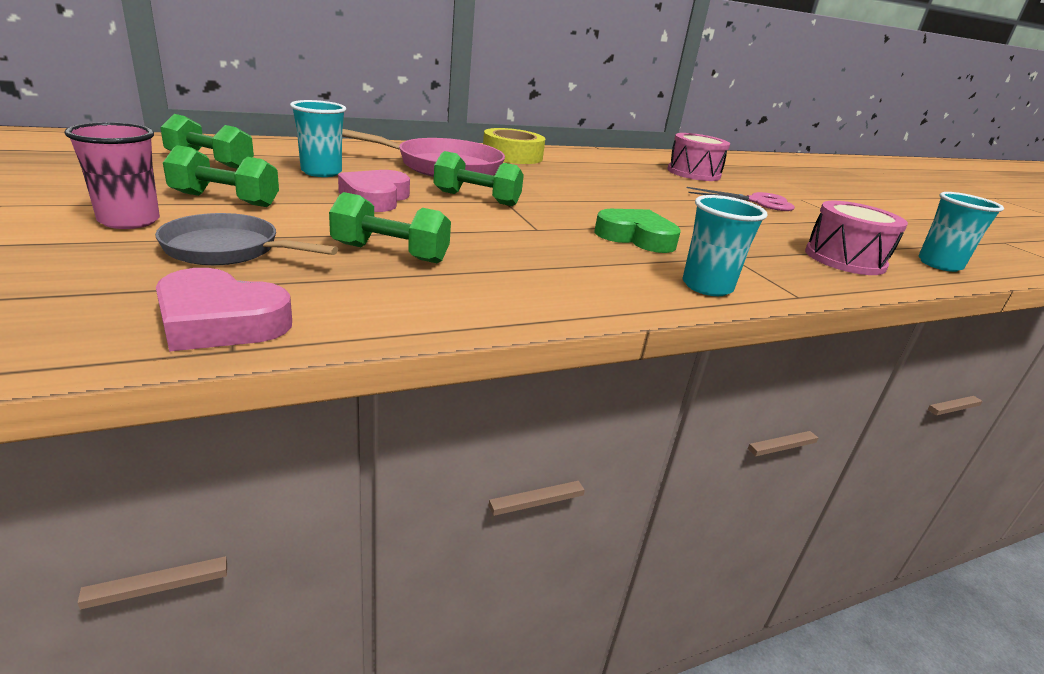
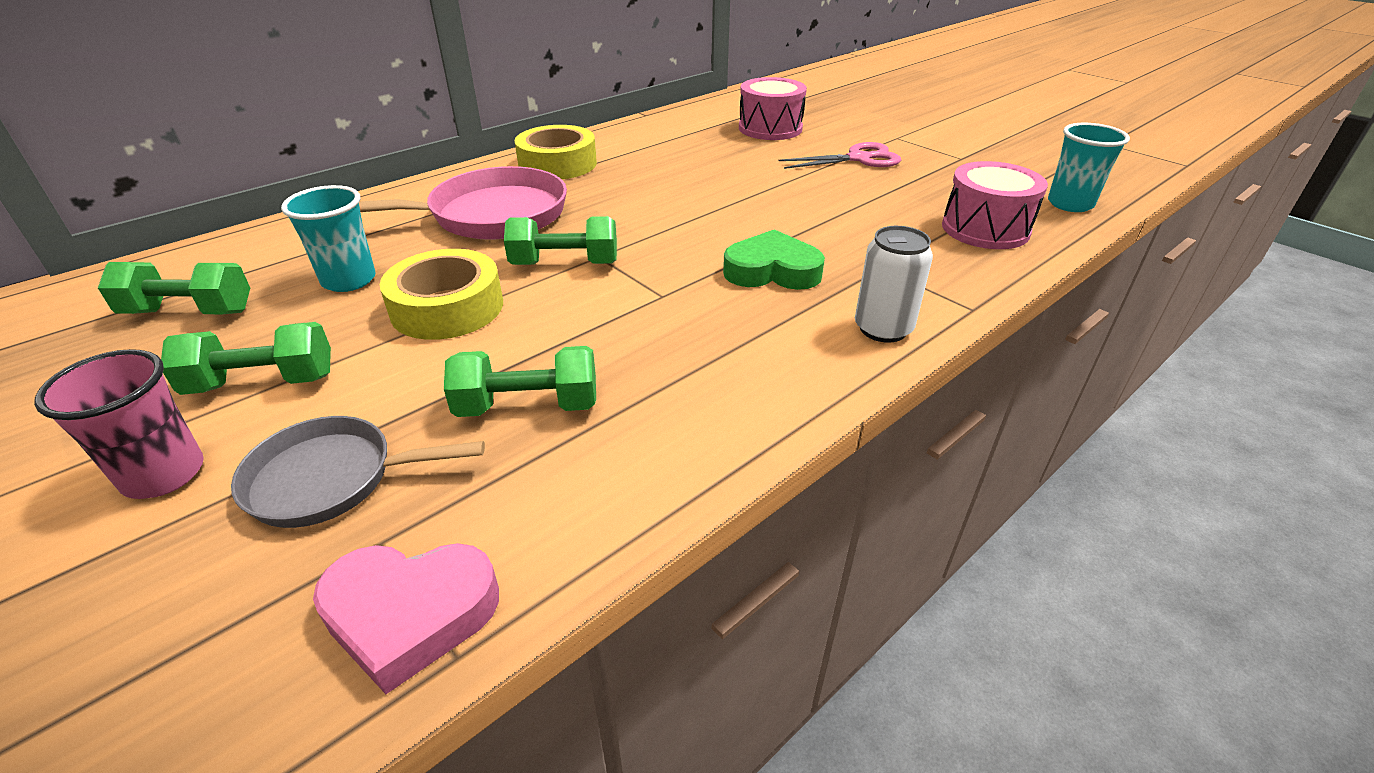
camera: 15 degrees left, 10 degrees up
pink heart [338,170,410,212] -> yellow tape [380,249,503,340]
turquoise cup [683,195,768,296] -> white can [855,226,933,343]

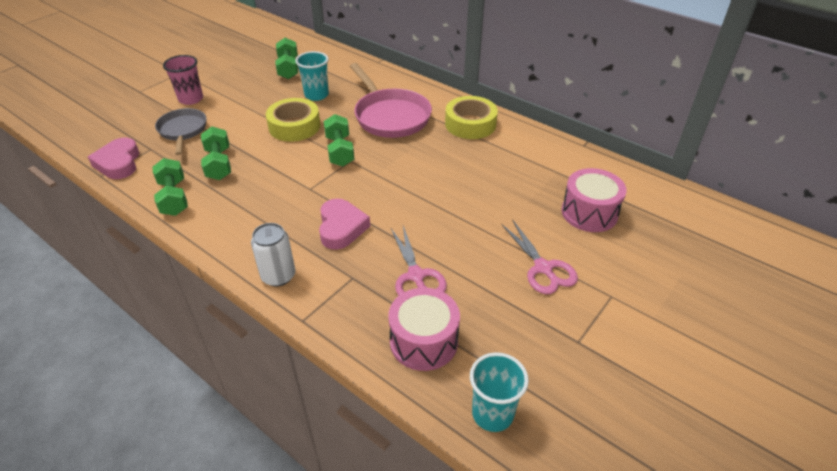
camera: 80 degrees right, 5 degrees up
green dumbbell [161,322,331,395] -> green dumbbell moved to [153,158,188,216]
green heart [723,229,825,290] -> pink heart [319,198,370,250]
none -> pink scissors [391,226,447,296]

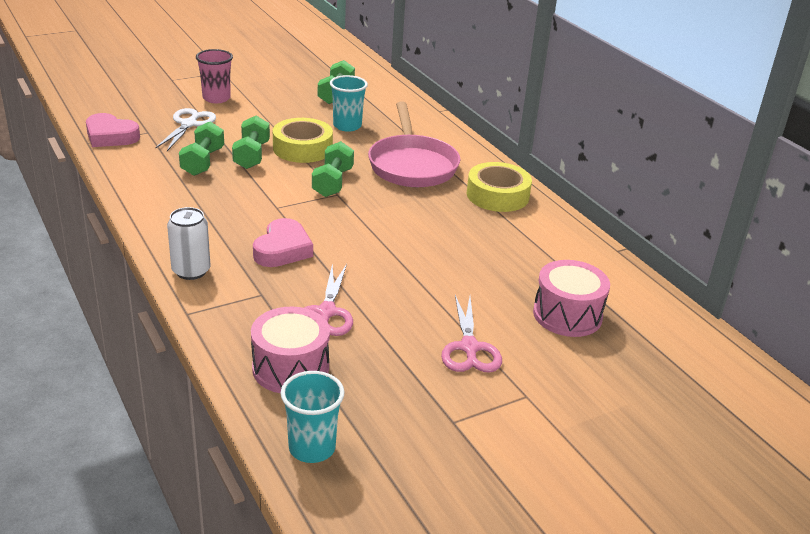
camera: 20 degrees right, 10 degrees down
pink heart [88,138,139,179] -> pink heart turned 75 degrees counterclockwise [86,113,140,147]
green dumbbell [153,158,188,216] -> green dumbbell moved to [232,116,270,169]
grey pan [155,108,207,155] -> white scissors [155,108,216,151]

